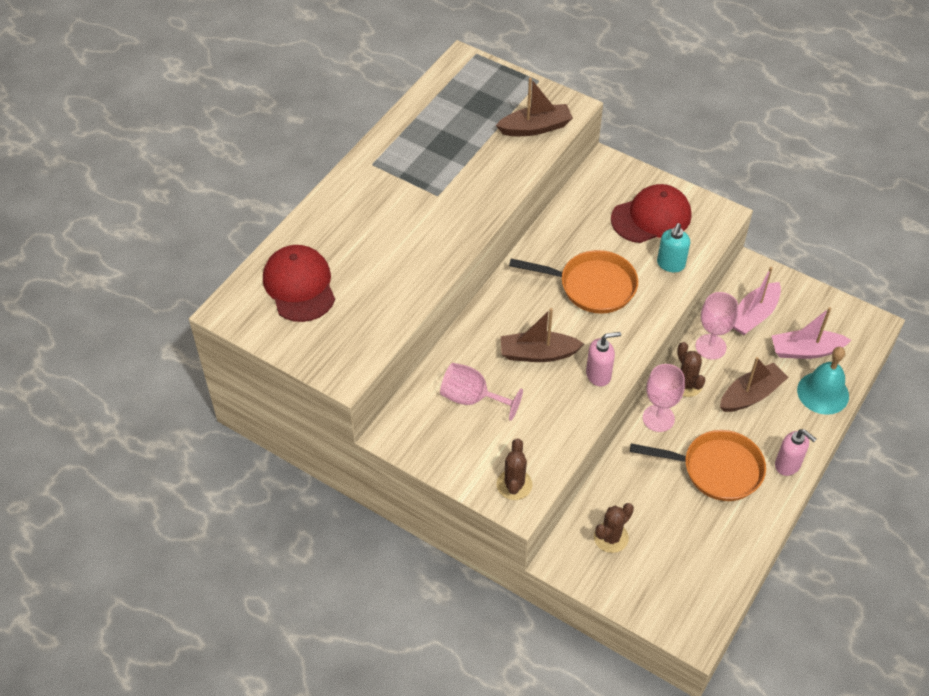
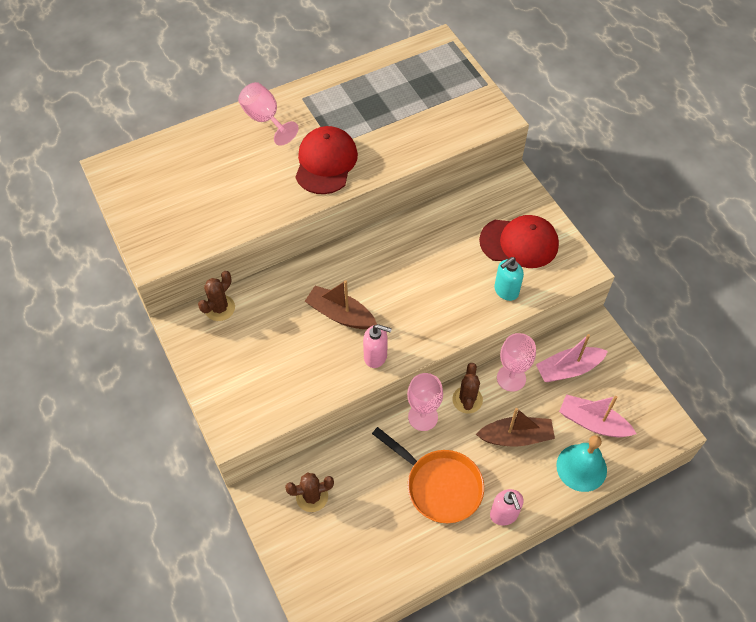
camera: 30 degrees right, 5 degrees up
red cap [263,245,335,322] -> red cap moved to [295,126,358,194]
pink goblet [440,363,523,421] -> pink goblet moved to [238,82,299,146]
brown boat [496,78,573,136] -> none
brown cactus [497,438,532,500] -> brown cactus moved to [198,271,235,321]
orange pan [509,250,638,314] -> none

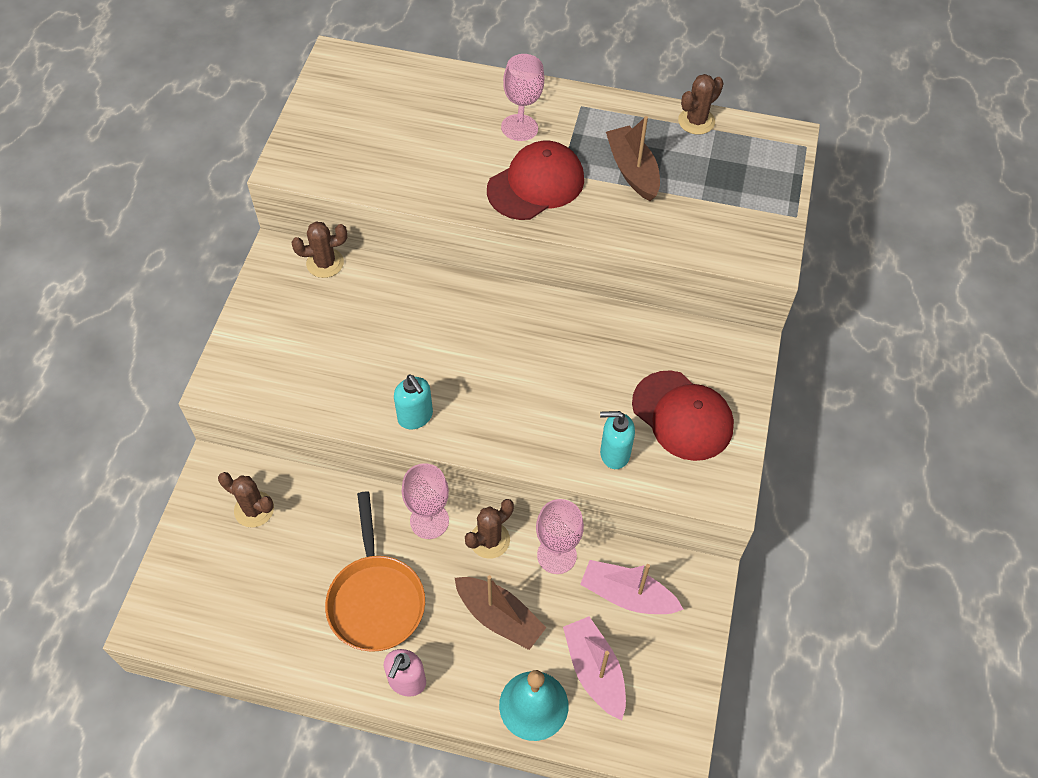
camera: 40 degrees right, 0 degrees up
brown boat [305,280,377,329] -> brown boat moved to [606,116,660,201]
pink soap dispenser [363,324,392,368] -> turquoise soap dispenser [394,375,433,429]
none -> brown cactus [678,74,724,135]

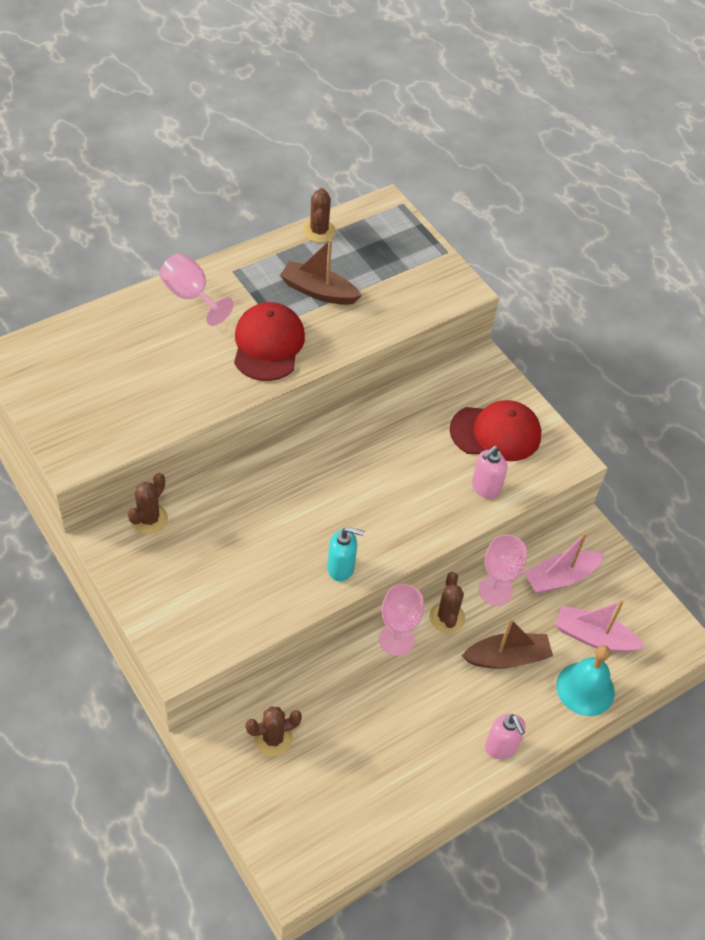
camera: 50 degrees left, 5 degrees down
orange pan [325,492,425,652] -> none
turquoise soap dispenser [600,411,635,469] -> pink soap dispenser [472,446,507,499]

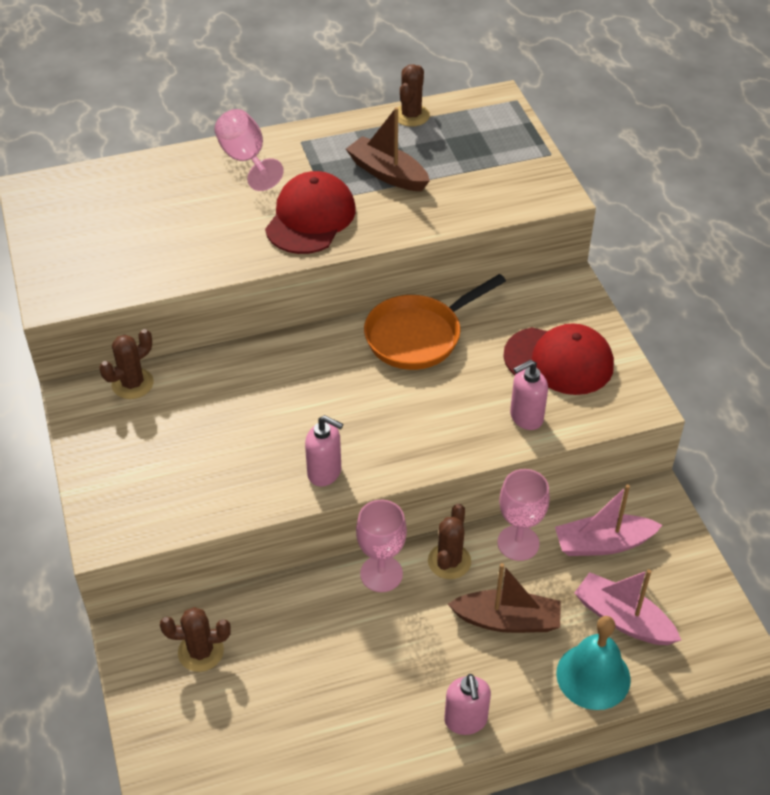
camera: 20 degrees right, 5 degrees down
turquoise soap dispenser [327,527,364,581] -> pink soap dispenser [305,415,343,486]
none -> orange pan [364,274,506,370]

